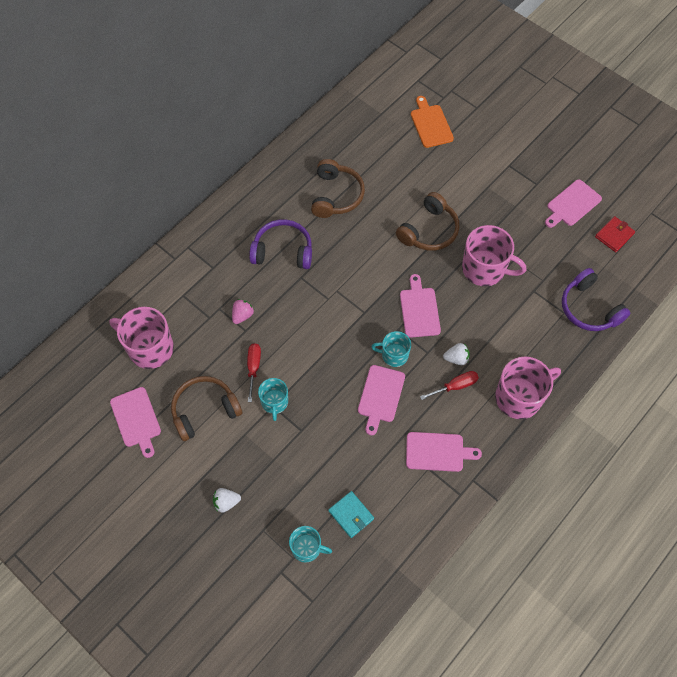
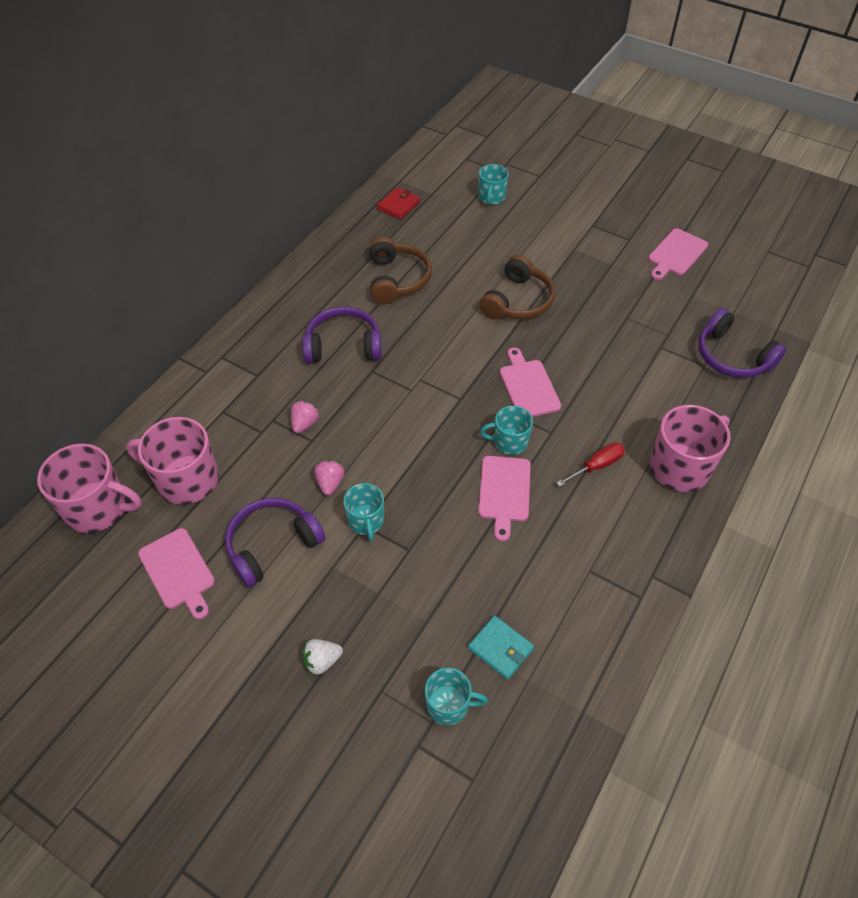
camera: 10 degrees left, 10 degrees down
brown headphones [171,376,242,441] -> purple headphones [225,498,325,588]
red screwdriver [247,343,261,402] -> pink strawberry [314,460,345,495]
pink cutting board [406,432,482,472] -> none
orange cutting board [411,96,454,148] -> turquoise mug [478,164,509,205]
white strawberry [443,343,470,365] -> none
pink mug [462,225,526,286] -> pink mug moved to [37,443,142,533]
red wallet [595,216,635,252] -> red wallet moved to [377,187,420,220]

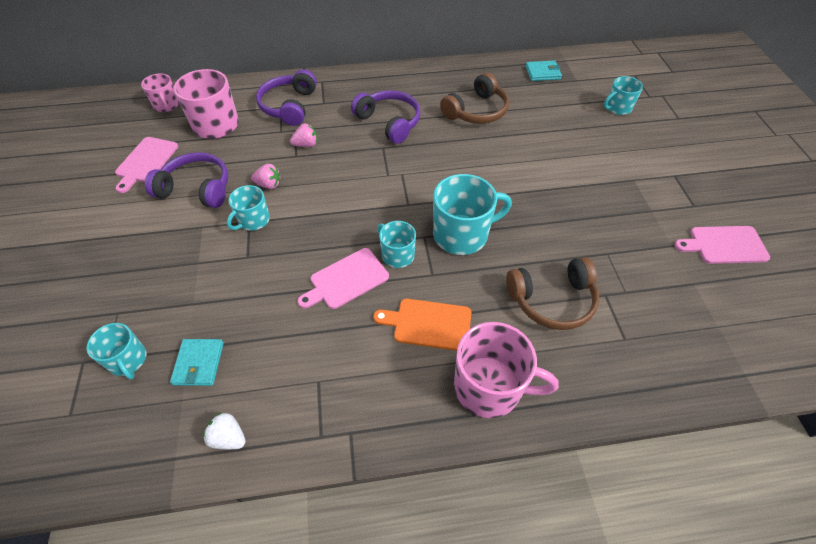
camera: 50 degrees right, 0 degrees up
pink mug [37,443,142,533] -> pink mug [141,73,179,112], size x0.58
white strawberry [302,639,343,674] -> white strawberry moved to [203,412,246,449]
pink strawberry [314,460,345,495] -> pink strawberry turned 45 degrees clockwise [251,164,280,189]
red wallet [377,187,420,220] -> turquoise wallet [525,60,562,81]
brown headphones [479,255,555,319] -> brown headphones moved to [506,257,599,330]
pink cutting board [500,348,561,417] -> turquoise mug [433,174,512,255]
red screwdriver [557,442,625,487] -> orange cutting board [373,299,471,351]
purple headphones [698,308,786,378] -> purple headphones moved to [256,69,317,126]

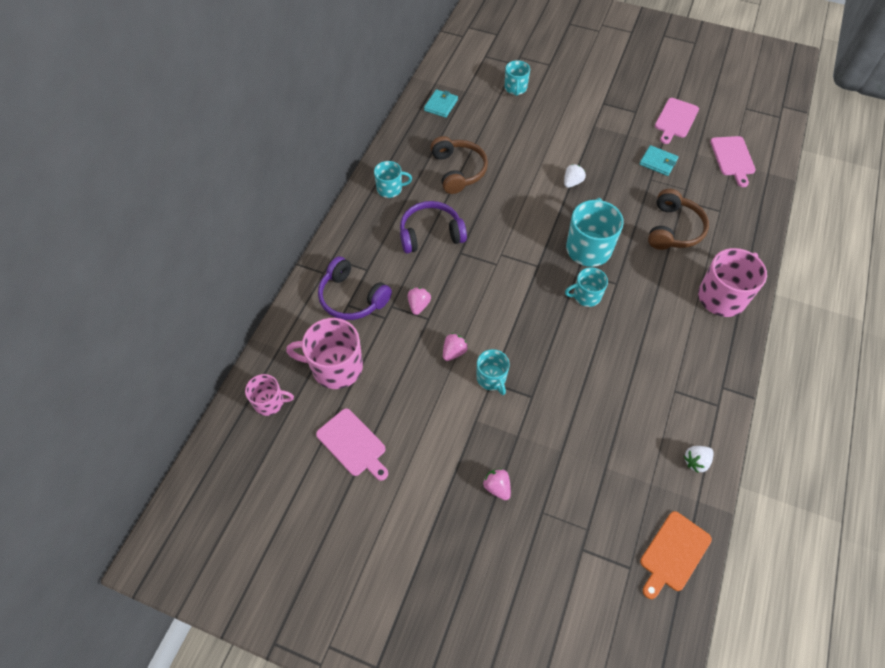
camera: 60 degrees left, 5 degrees up
turquoise mug [87,323,146,380] -> turquoise mug moved to [374,161,412,198]
purple headphones [145,152,228,208] -> none
turquoise wallet [170,339,224,386] -> turquoise wallet moved to [640,145,678,176]
pink cutting board [297,248,389,309] -> pink cutting board moved to [710,136,756,187]
orange cutting board [373,299,471,351] -> orange cutting board moved to [640,511,712,599]
none -> pink strawberry [483,468,511,500]
none -> white strawberry [564,164,586,188]

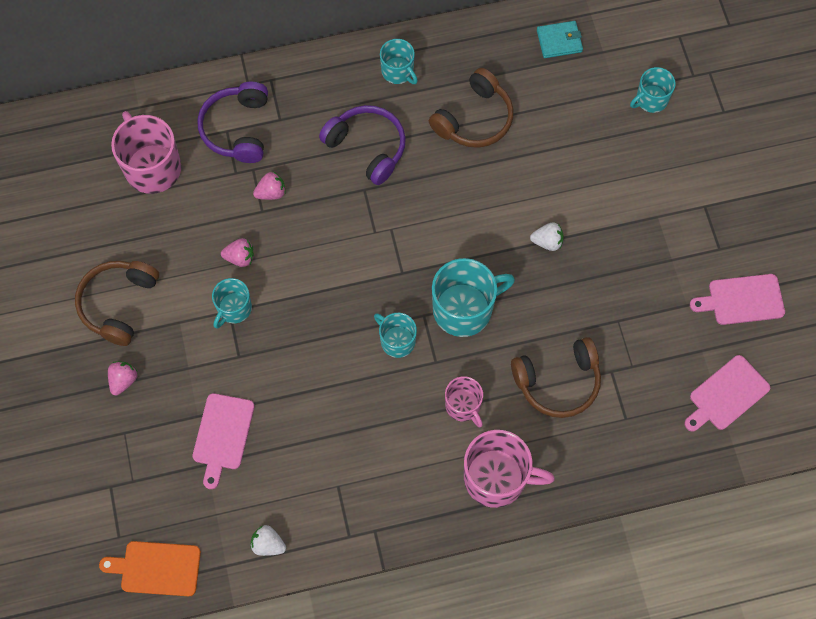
camera: 55 degrees right, 10 degrees up
pink mug [245,374,294,416] -> pink mug moved to [445,376,483,427]
pink cutting board [316,408,388,481] -> pink cutting board moved to [193,393,254,489]
turquoise wallet [640,145,678,176] -> none
none -> brown headphones [75,261,159,346]

